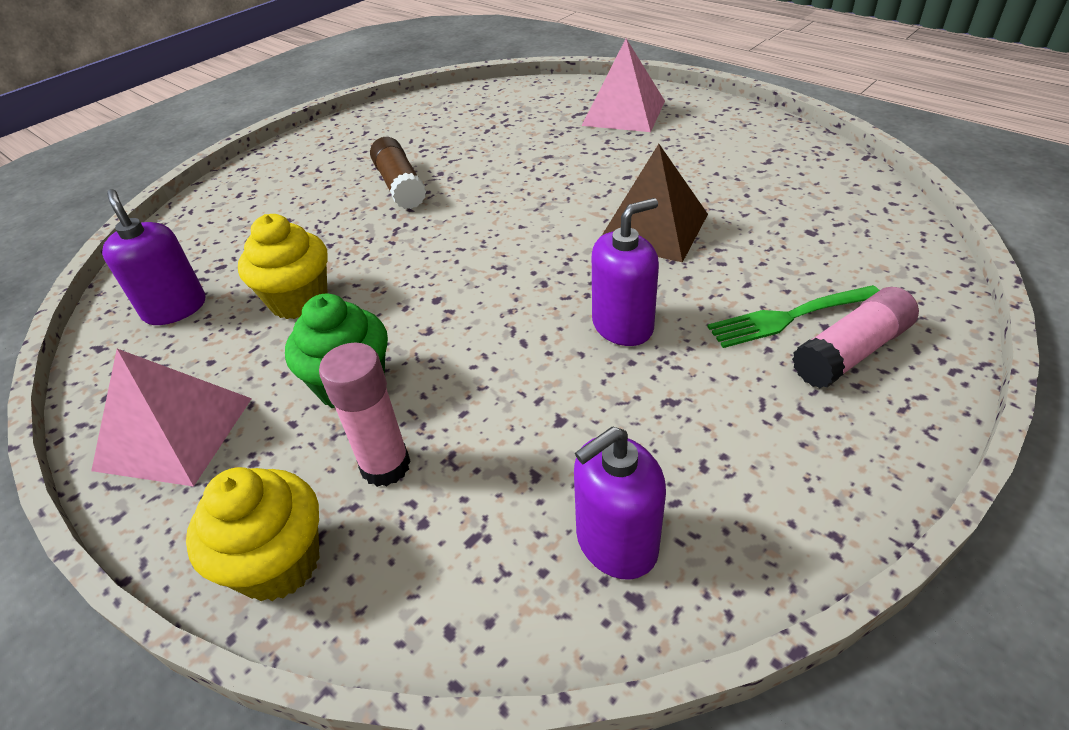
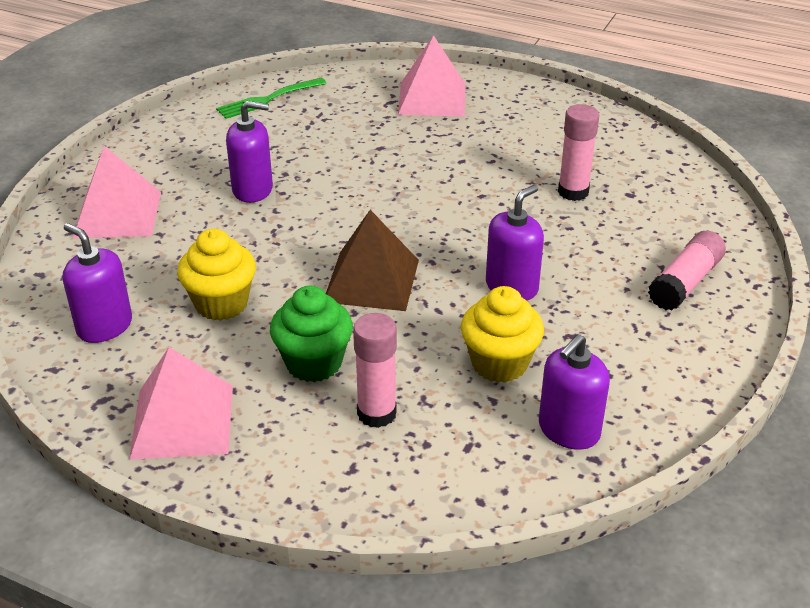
camera: 20 degrees left, 5 degrees down
yellow cupcake [186,467,319,601] -> yellow cupcake moved to [461,286,544,383]
brown glue stick [370,137,426,209] -> purple soap dispenser [226,101,273,203]
brown pyramid [602,144,708,262] -> brown pyramid moved to [326,210,419,311]
green fork [707,285,880,348] -> green fork moved to [216,78,327,119]
none -> pink pyramid [73,146,161,238]
none -> pink glue stick [558,104,599,201]

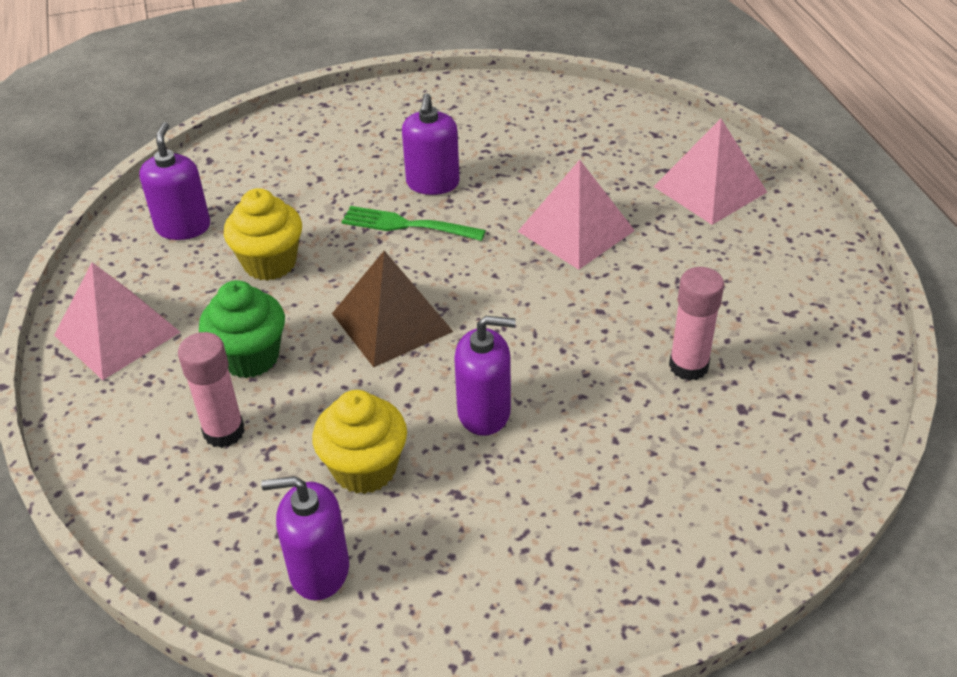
camera: 50 degrees right, 5 degrees up
pink pyramid [73,146,161,238] -> pink pyramid moved to [518,160,635,270]
green fork [216,78,327,119] -> green fork moved to [342,206,486,241]
purple soap dispenser [226,101,273,203] -> purple soap dispenser turned 45 degrees clockwise [402,93,460,195]
pink glue stick [648,231,726,310] -> none

